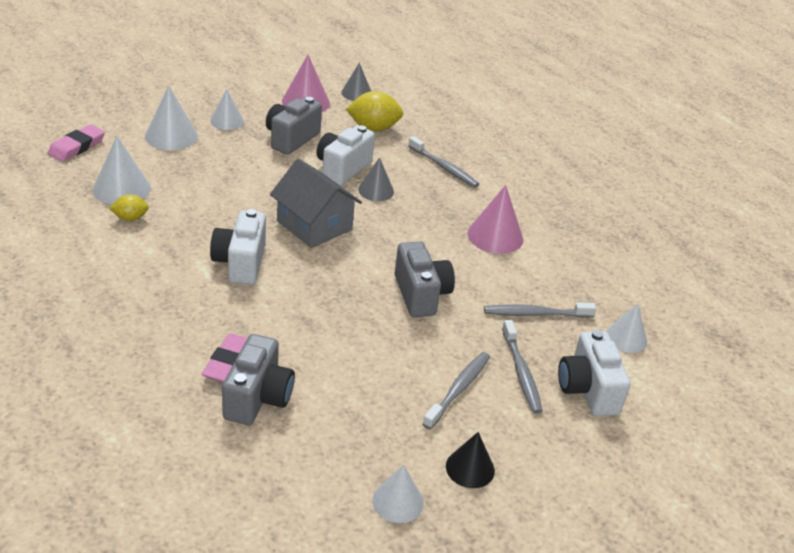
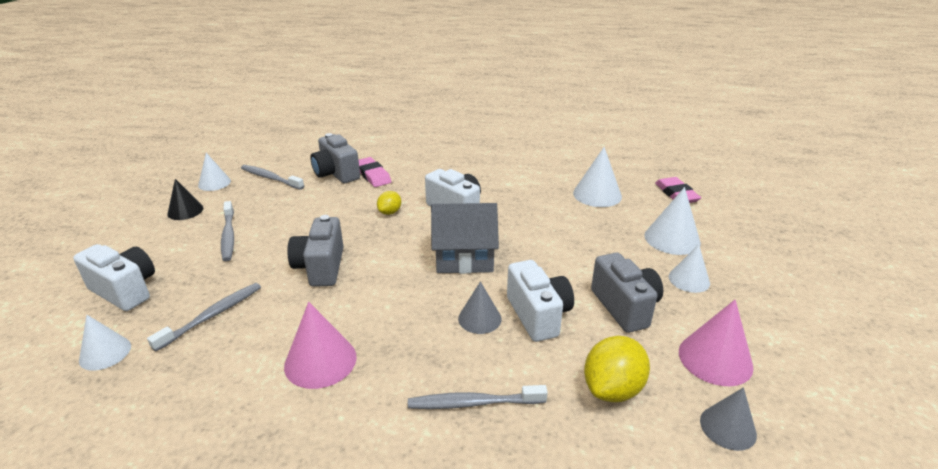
camera: 135 degrees right, 5 degrees down
yellow lemon [109,194,149,221] -> yellow lemon moved to [377,191,401,215]
grey camera [395,241,455,317] -> grey camera turned 60 degrees clockwise [287,215,344,287]
grey toothbrush [502,320,543,414] -> grey toothbrush moved to [241,165,304,190]

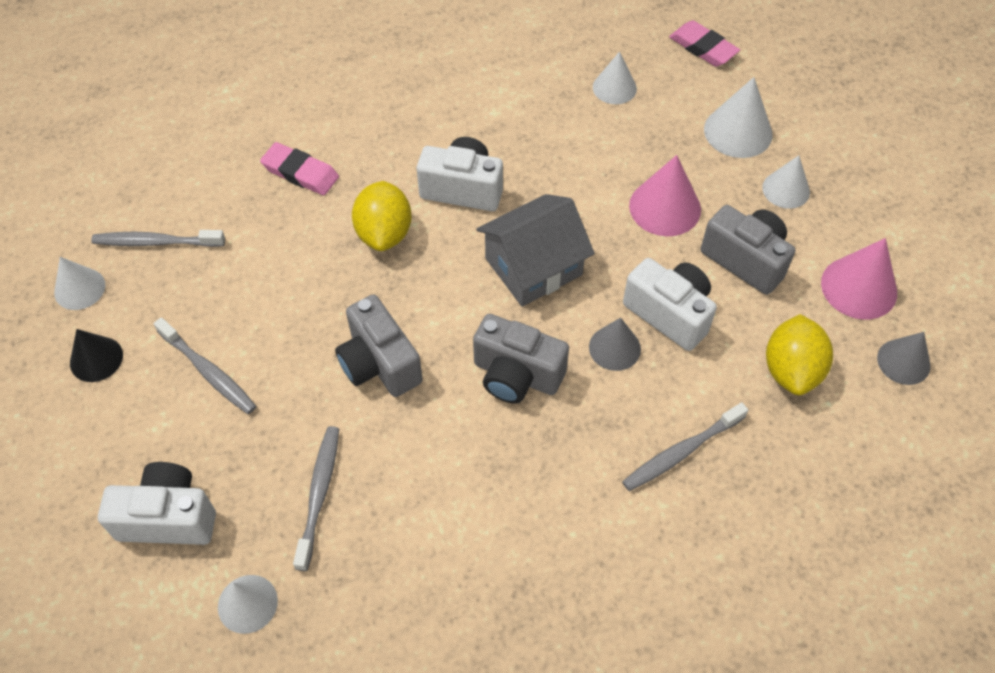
camera: 30 degrees left, 25 degrees up
pink cone [284,302,357,389] -> pink cone moved to [629,155,701,236]
grey camera [310,133,360,183] -> grey camera moved to [473,314,569,404]
yellow lemon [377,191,401,215] -> yellow lemon [352,181,412,251], size x1.77
white cone [573,147,622,207] -> white cone [593,52,637,104], size x0.67

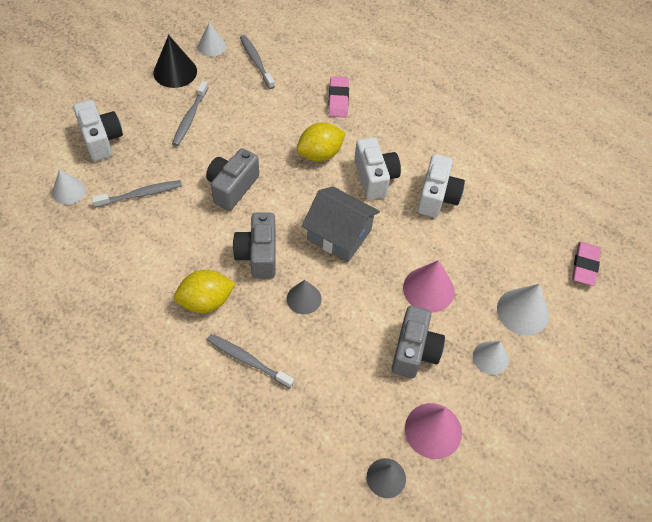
camera: 60 degrees right, 0 degrees up
black cone [70,329,123,382] -> black cone [153,35,197,88], size x1.50
white cone [593,52,637,104] -> none
white camera [623,258,717,351] -> white camera moved to [417,154,465,217]
yellow lemon [766,314,833,395] -> yellow lemon moved to [174,270,235,313]

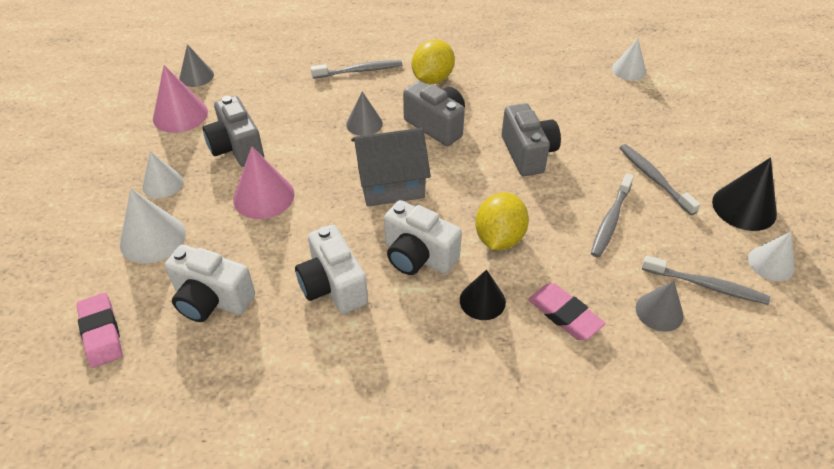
camera: 140 degrees right, 10 degrees down
white camera [73,100,123,161] -> white camera moved to [165,244,255,322]
grey toothbrush [92,180,182,208] -> grey toothbrush moved to [591,173,634,258]
none -> black cone [460,270,506,320]
none -> grey cone [636,281,684,332]

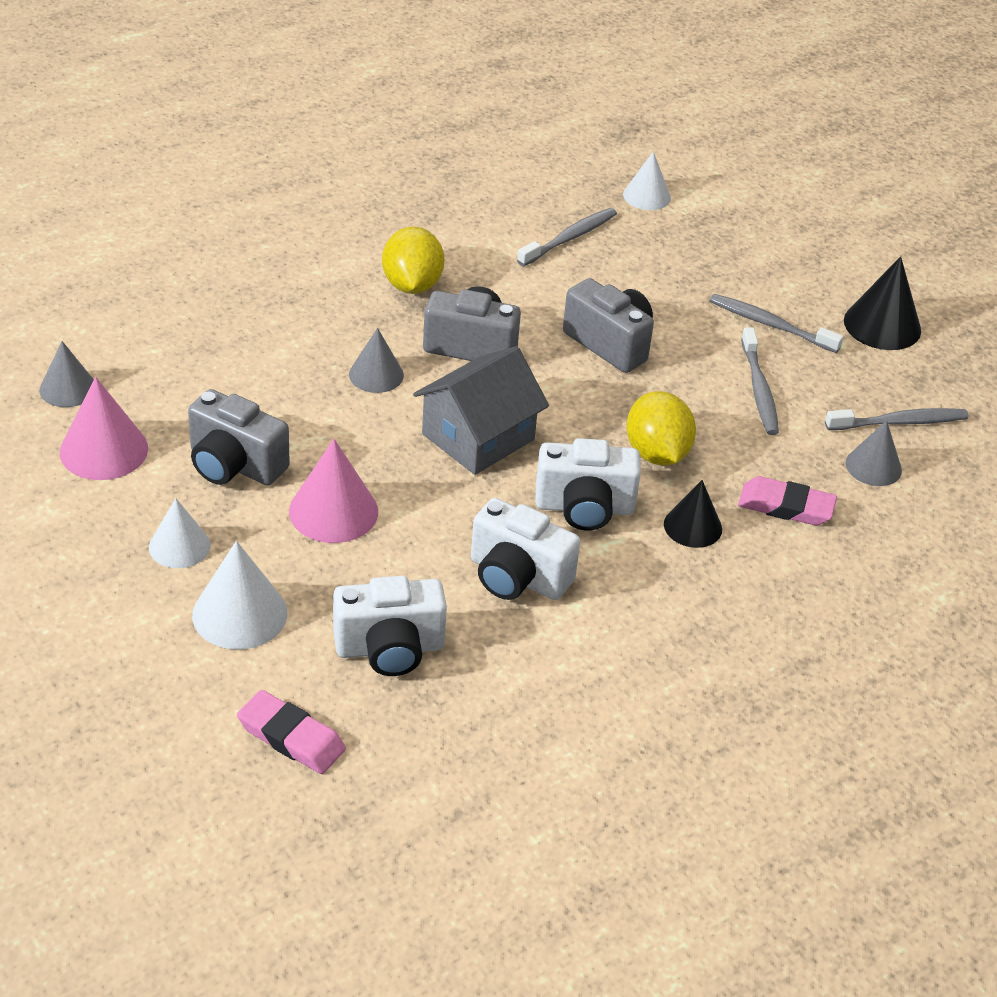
camera: 35 degrees left, 5 degrees down
grey toothbrush [310,60,402,79] -> grey toothbrush moved to [517,208,617,266]
white cone [748,232,795,281] -> none

